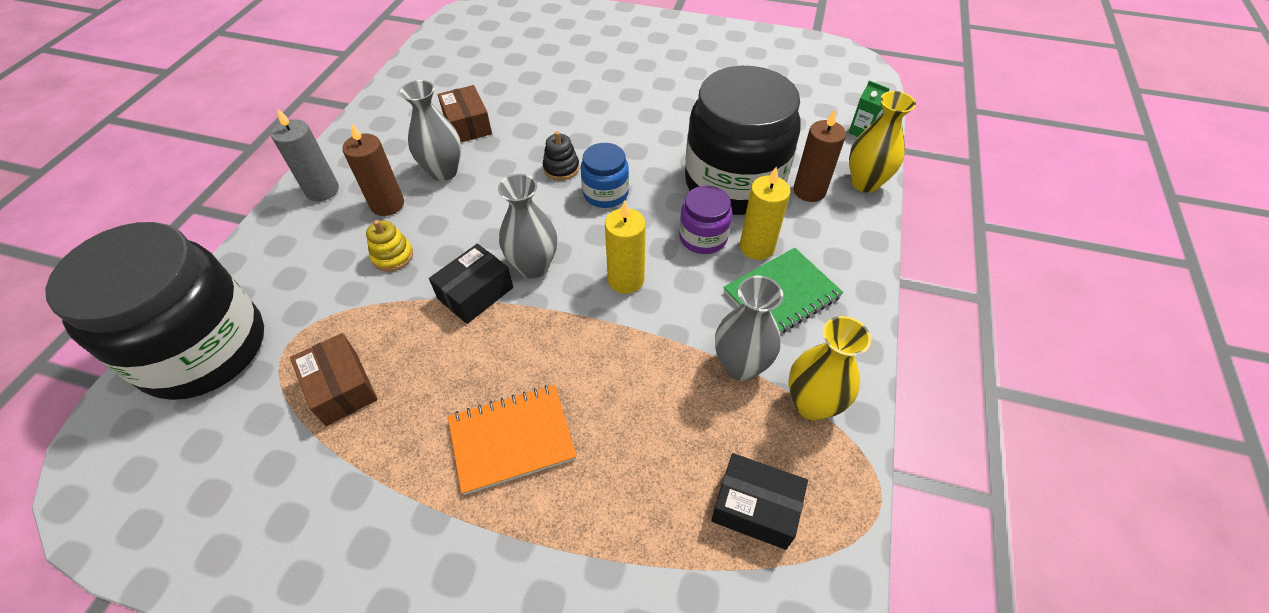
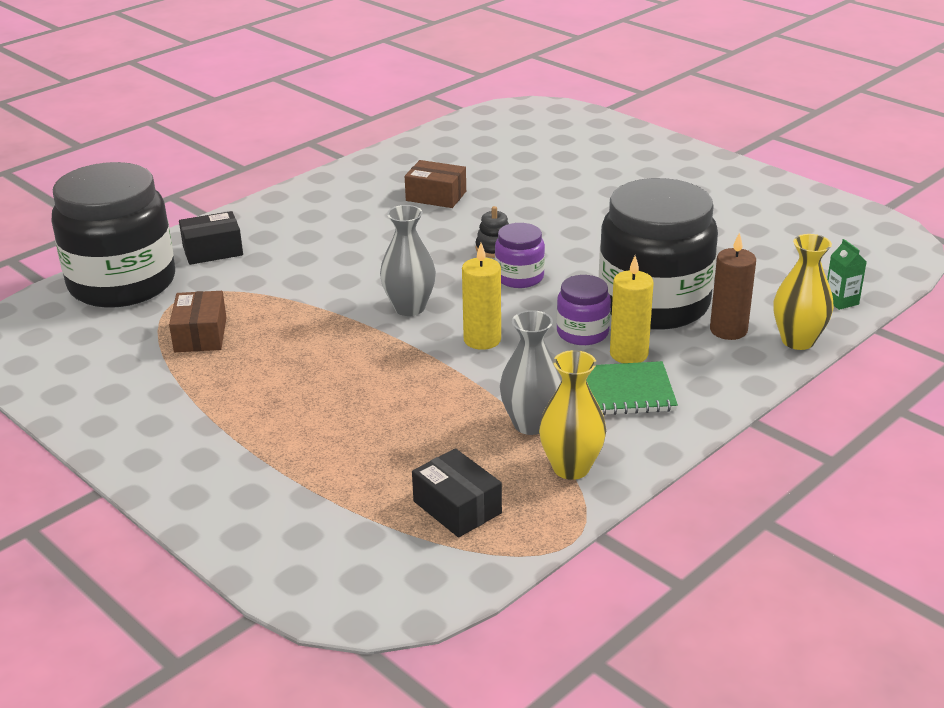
camera: 30 degrees right, 20 degrees down
grey candle [271,108,339,201] -> none
brown candle [342,123,404,216] -> none
yellow stacking toy [366,220,413,272] -> none
grey vase [400,80,461,181] -> none
black box [429,244,513,324] -> black box moved to [179,211,243,265]
brown box [438,85,492,142] -> brown box turned 75 degrees counterclockwise [405,160,466,208]
orange notebook [448,385,577,495] -> none
blue jar [580,143,629,208] -> purple jar [495,223,545,288]

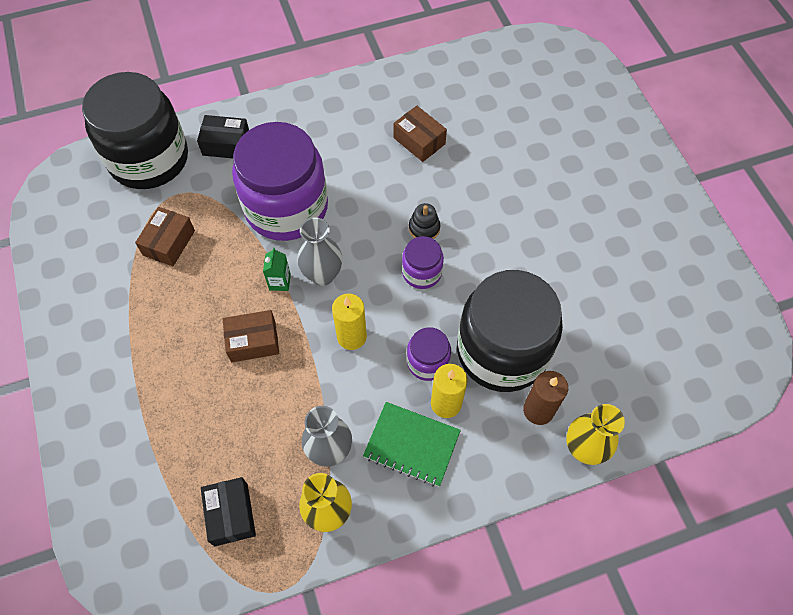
camera: 25 degrees right, 30 degrees up
green carton [827,239,867,310] -> green carton moved to [263,248,291,291]
none -> brown box [223,310,279,362]
none -> purple jar [232,122,328,241]

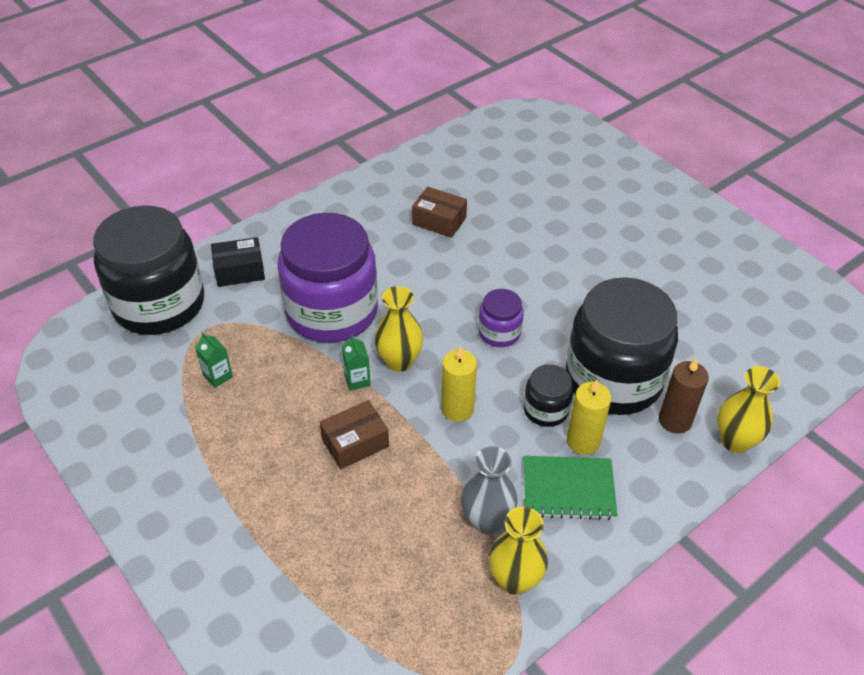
camera: 20 degrees left, 15 degrees down
brown box [135,207,195,266] -> green carton [195,332,233,388]
black box [201,477,256,546] -> none
grey vase [297,218,342,286] -> yellow vase [375,286,423,372]
purple jar [407,327,451,381] -> black jar [523,364,573,427]
black stacking toy [409,203,440,239] -> none

